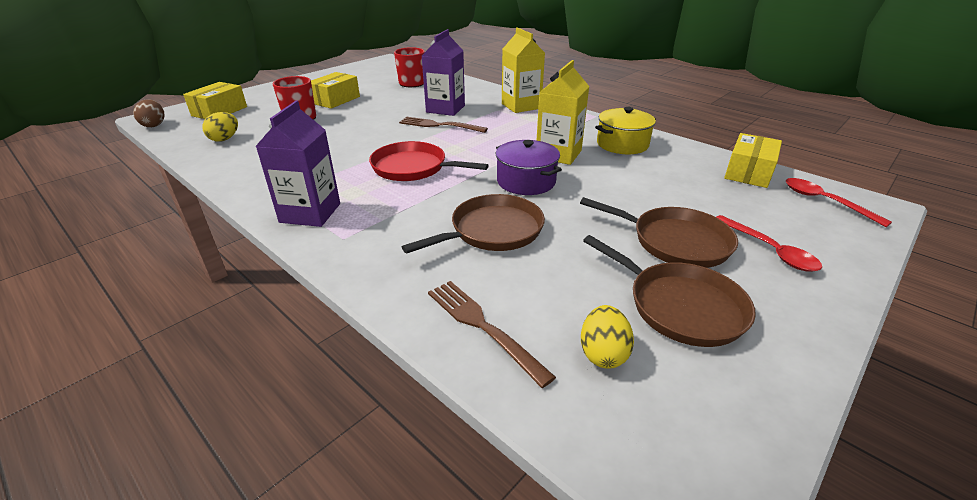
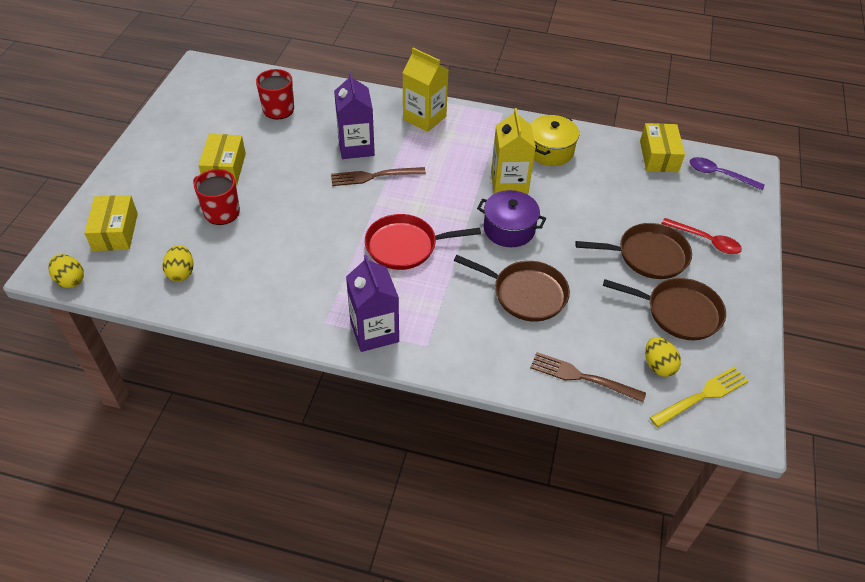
camera: 30 degrees left, 15 degrees up
brown egg [133,99,165,127] -> yellow egg [49,254,84,288]
brown pan [402,194,545,253] -> brown pan turned 90 degrees clockwise [454,255,570,321]
red spoon [786,178,892,227] -> purple spoon [690,157,765,190]
none -> yellow fork [650,366,748,427]

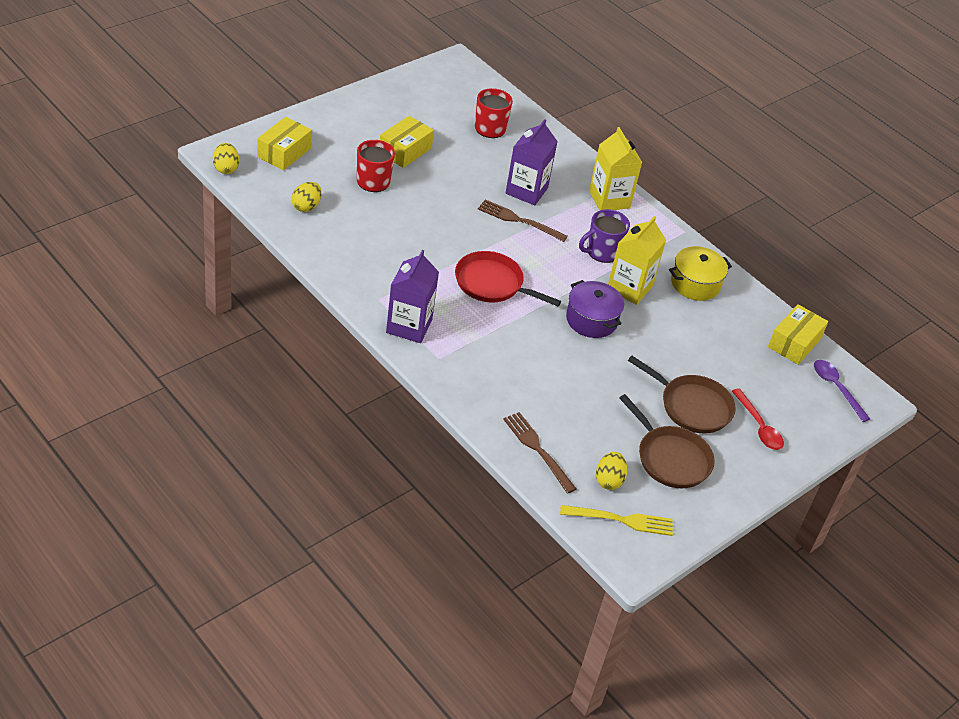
camera: 30 degrees right, 5 degrees down
brown pan [454,255,570,321] -> none
none -> purple mug [579,209,630,263]

